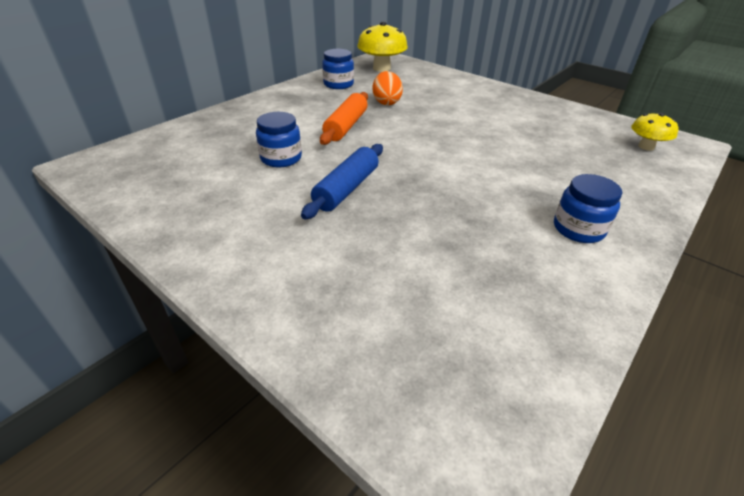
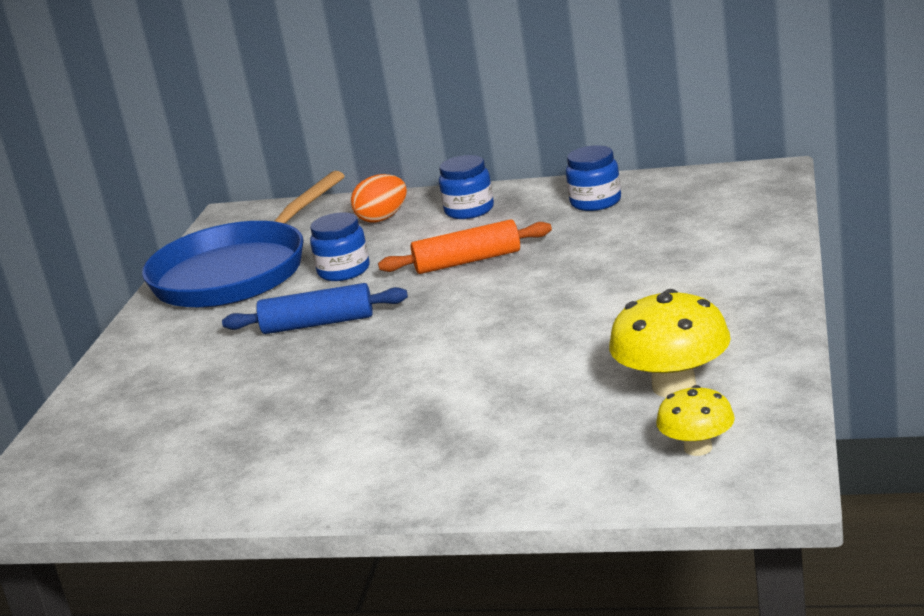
camera: 65 degrees right, 15 degrees down
yellow mushroom [357,22,408,72] -> yellow mushroom moved to [609,289,731,397]
orange egg [373,71,403,105] -> orange egg moved to [351,174,407,223]
blue jar [554,174,622,243] -> blue jar moved to [439,155,494,219]
none -> blue pan [142,171,344,308]

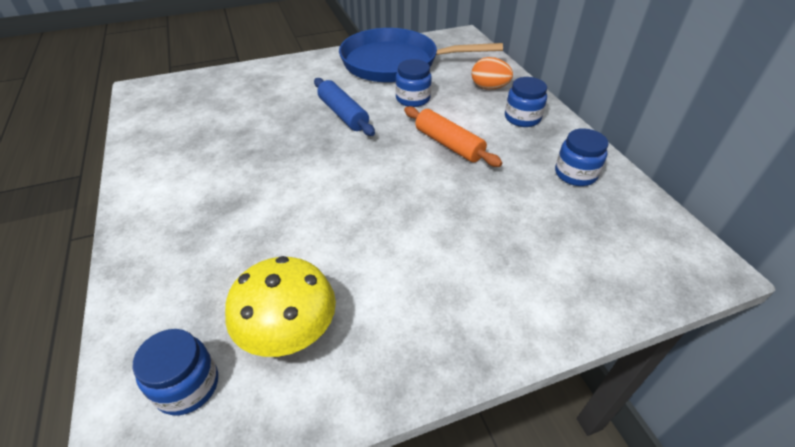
camera: 55 degrees right, 20 degrees up
yellow mushroom [656,385,735,456] -> blue jar [133,329,218,415]

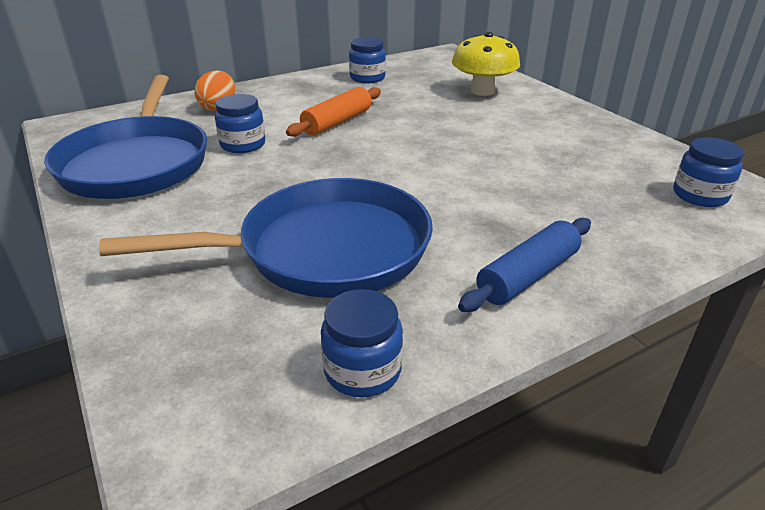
camera: 100 degrees left, 10 degrees down
yellow mushroom [225,256,336,357] -> yellow mushroom moved to [452,32,520,96]
blue rolling pin [314,78,375,136] -> blue rolling pin moved to [458,218,591,312]
blue jar [505,77,547,127] -> blue jar moved to [321,289,403,397]
none -> blue pan [99,178,433,298]

